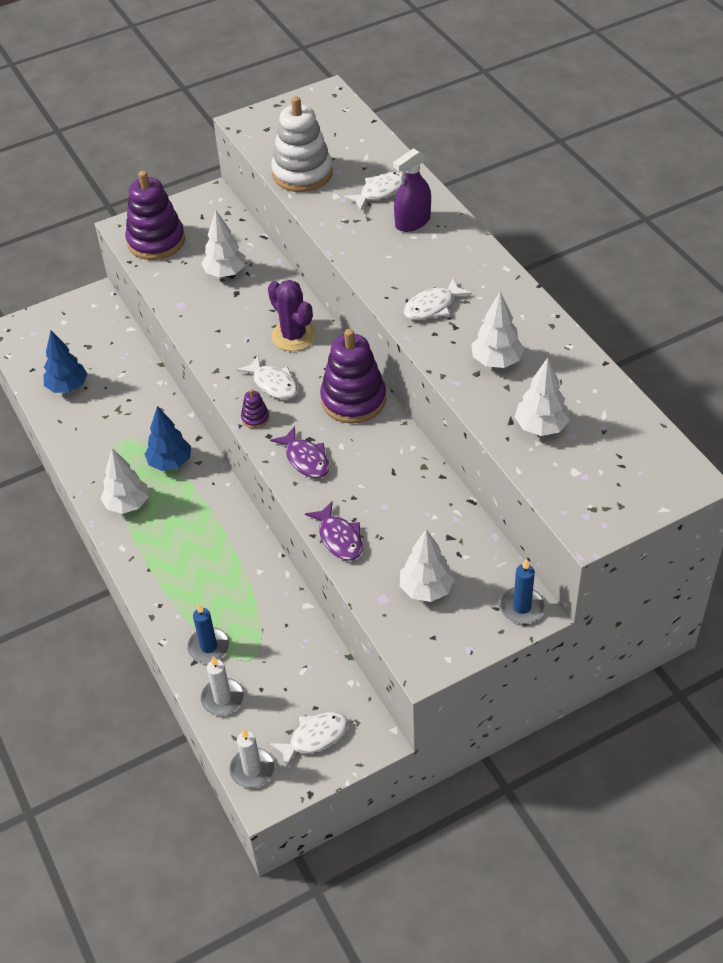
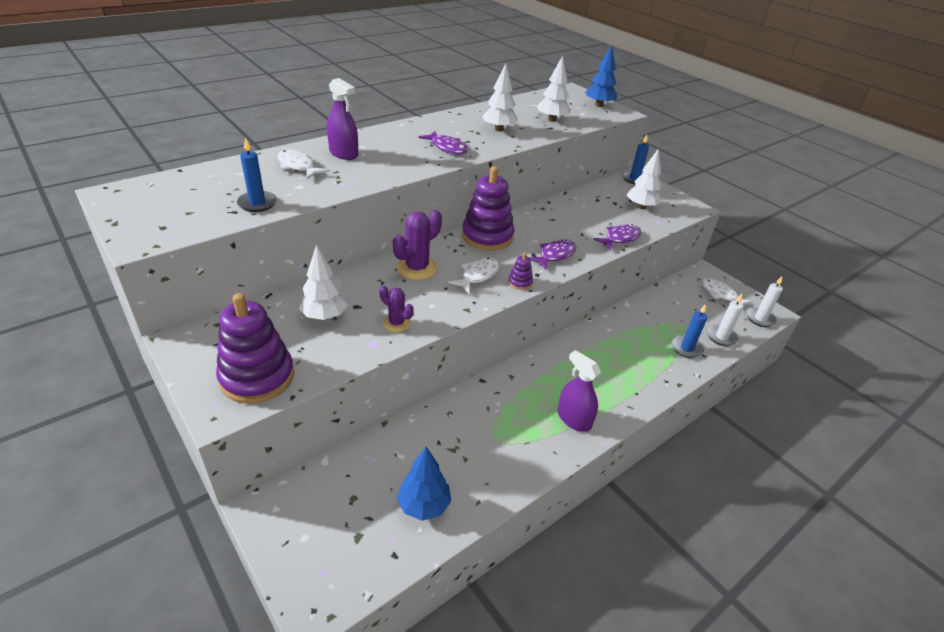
camera: 105 degrees left, 10 degrees down
white tree [101,448,149,514] -> purple spray bottle [558,350,601,432]
blue tree [145,406,191,471] -> blue tree moved to [586,45,618,107]
white stacking toy [271,96,333,192] -> blue candle [237,138,277,212]
white fish [404,278,472,320] -> purple fish [418,131,468,154]
none -> purple cactus [380,285,413,332]

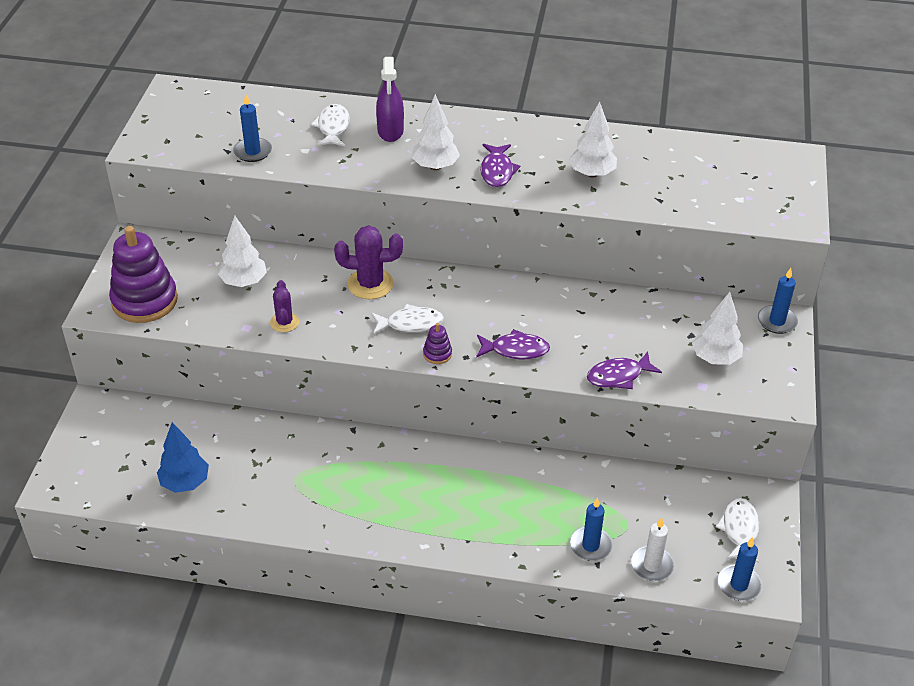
camera: 50 degrees right, 5 degrees up
purple stacking toy [462,166,514,251] -> none
white tree [537,56,571,122] -> white tree moved to [412,94,460,170]
purple spray bottle [558,350,601,432] -> none
blue tree [586,45,618,107] -> none
purple fish [593,224,641,251] -> purple fish turned 150 degrees clockwise [587,352,662,389]
white candle [746,276,783,327] -> blue candle [718,537,762,601]

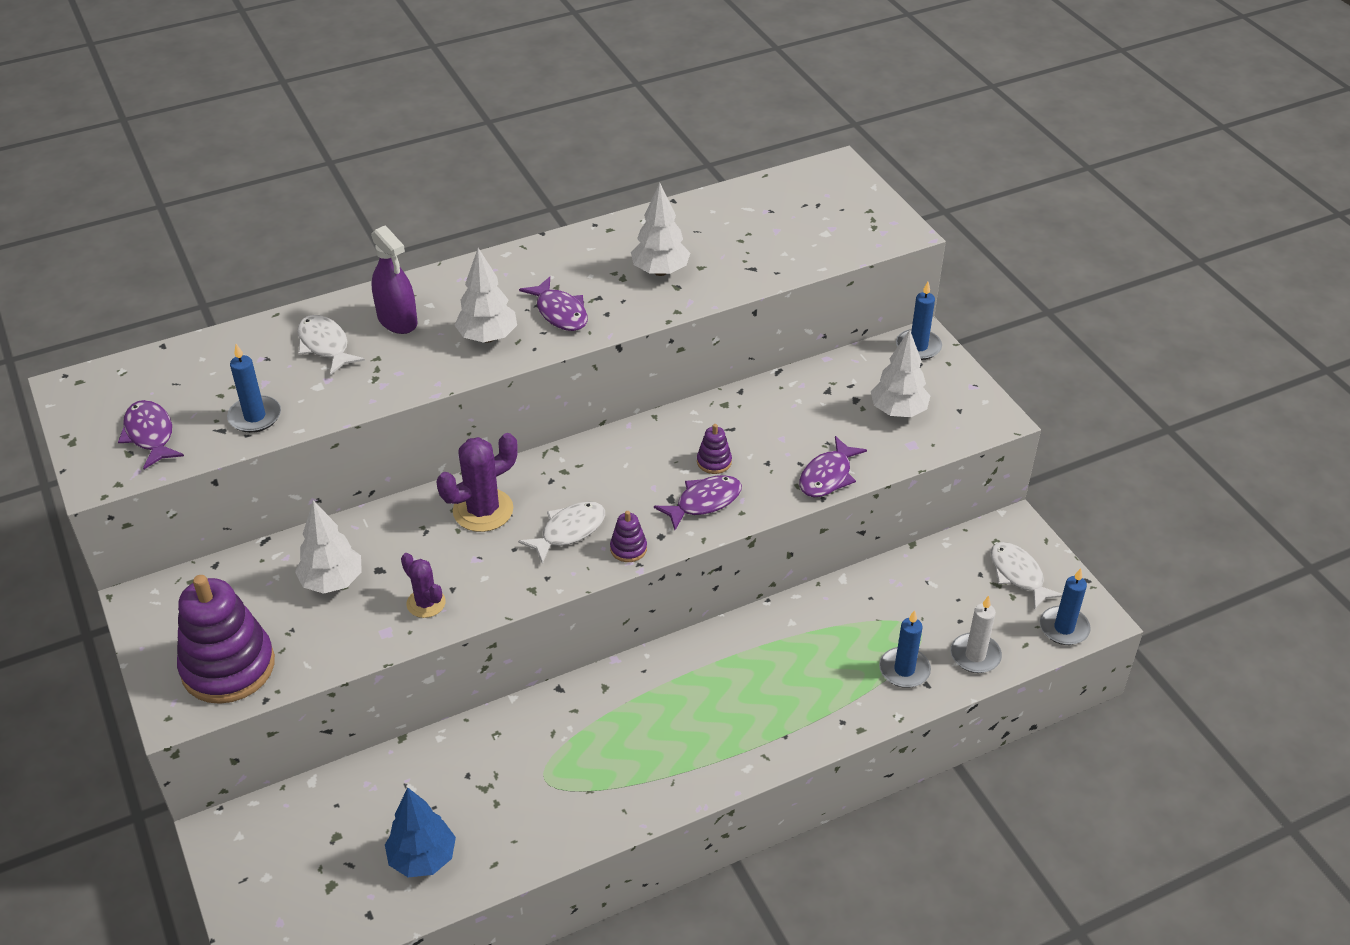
camera: 35 degrees left, 0 degrees up
none -> purple fish [118,400,184,469]
none -> purple stacking toy [697,424,732,474]

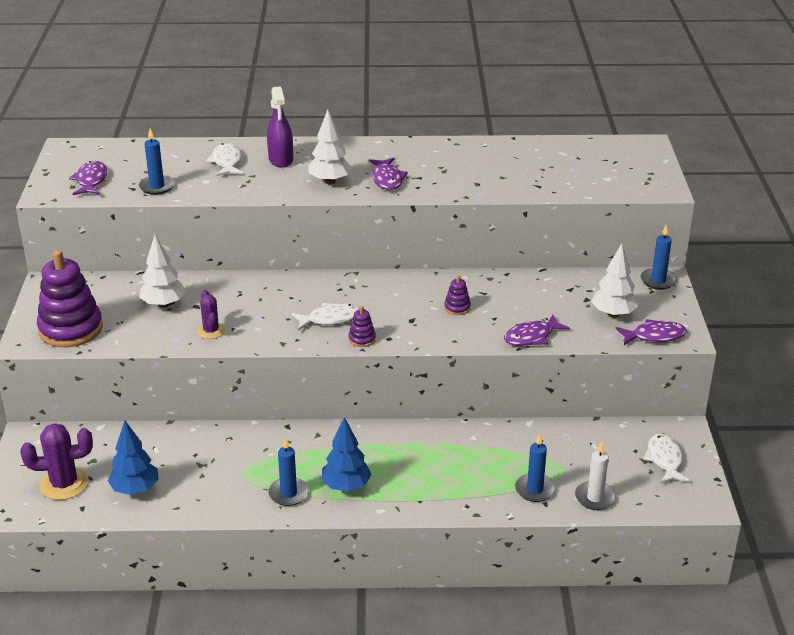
camera: 25 degrees right, 10 degrees down
purple cactus [436,433,518,532] -> purple cactus moved to [20,423,93,500]
white tree [631,183,690,276] -> none
purple fish [654,475,742,530] -> purple fish moved to [615,319,687,345]
blue candle [1040,568,1091,645] -> blue candle moved to [268,437,309,506]
none -> blue tree [321,417,372,492]

